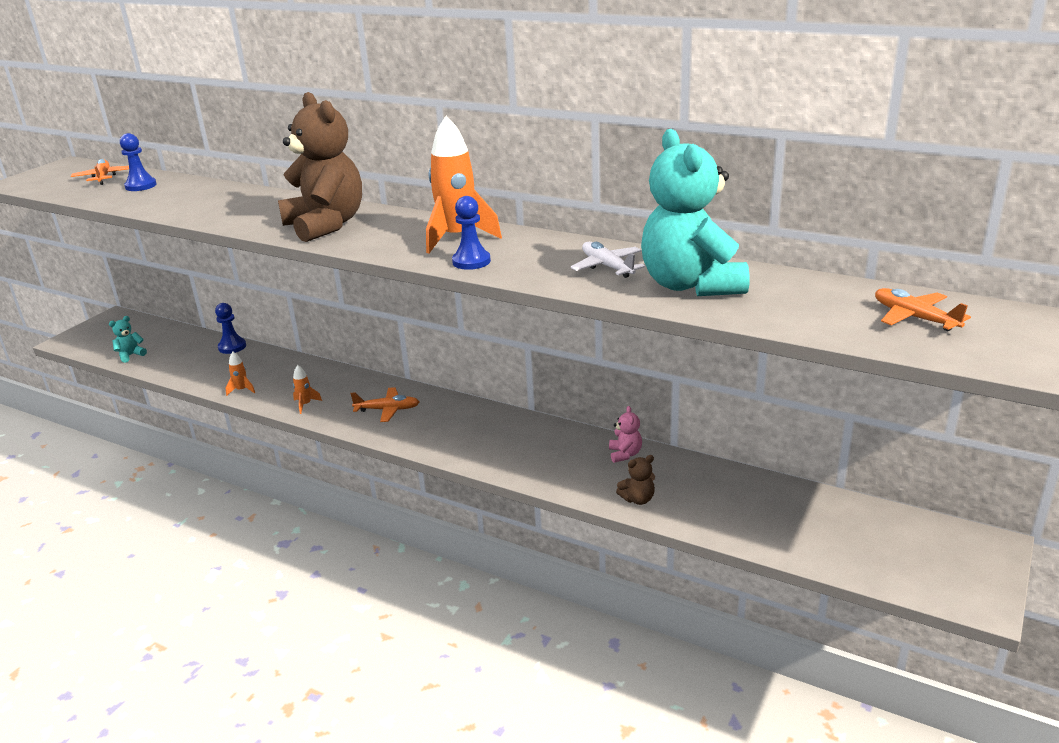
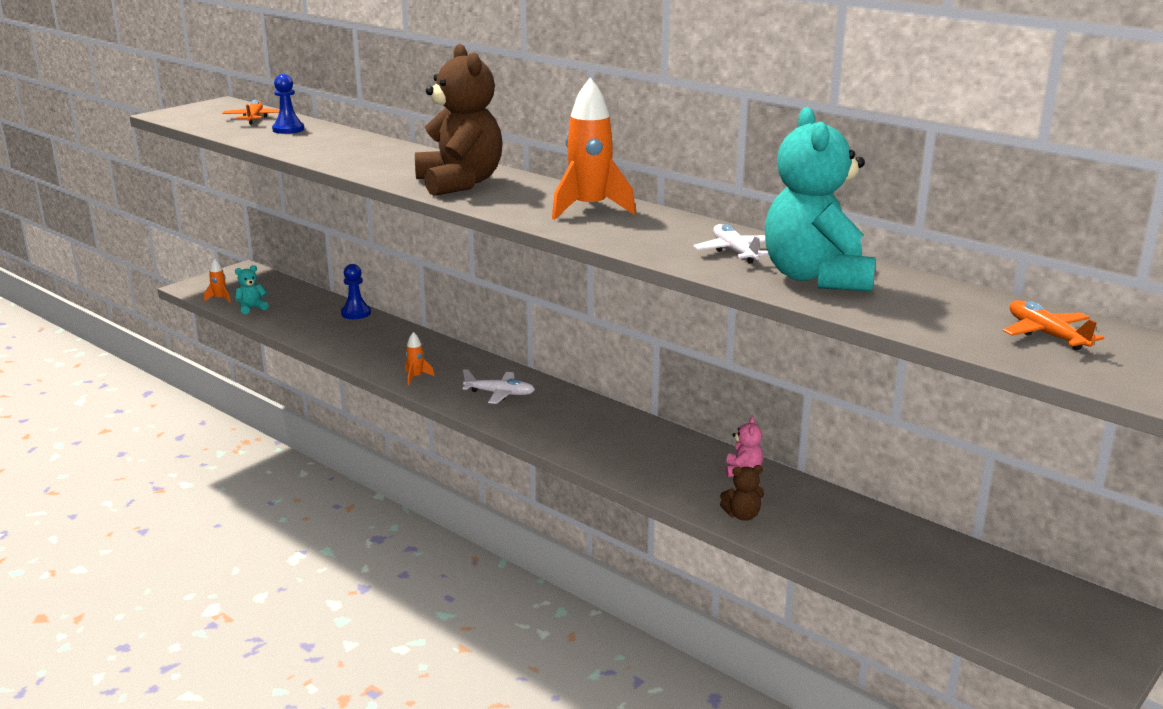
camera: 10 degrees right, 5 degrees down
orange rocket [226,352,255,396] -> orange rocket moved to [204,258,231,303]
orange plane [350,387,419,422] -> white plane [462,369,535,404]
blue pawn [452,196,491,270] -> none

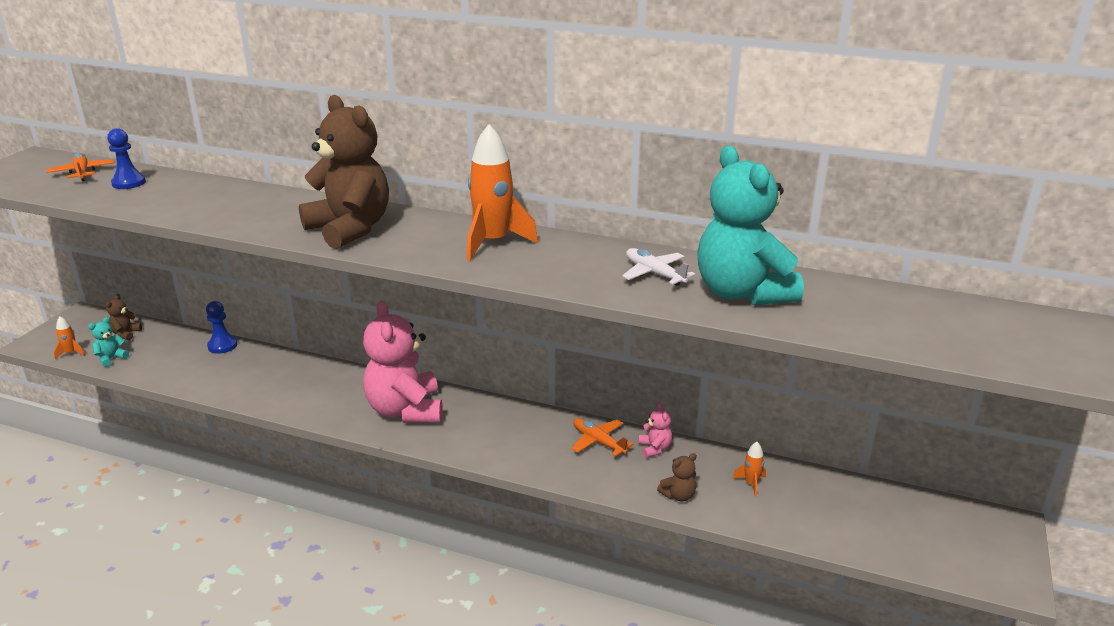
camera: 20 degrees left, 5 degrees up
orange rocket [405,332,434,385] -> orange rocket moved to [733,442,766,497]
white plane [462,369,535,404] -> pink teddy bear [363,301,443,423]
orange plane [1003,300,1104,351] -> orange plane moved to [572,418,633,457]
none -> brown teddy bear [106,294,142,340]

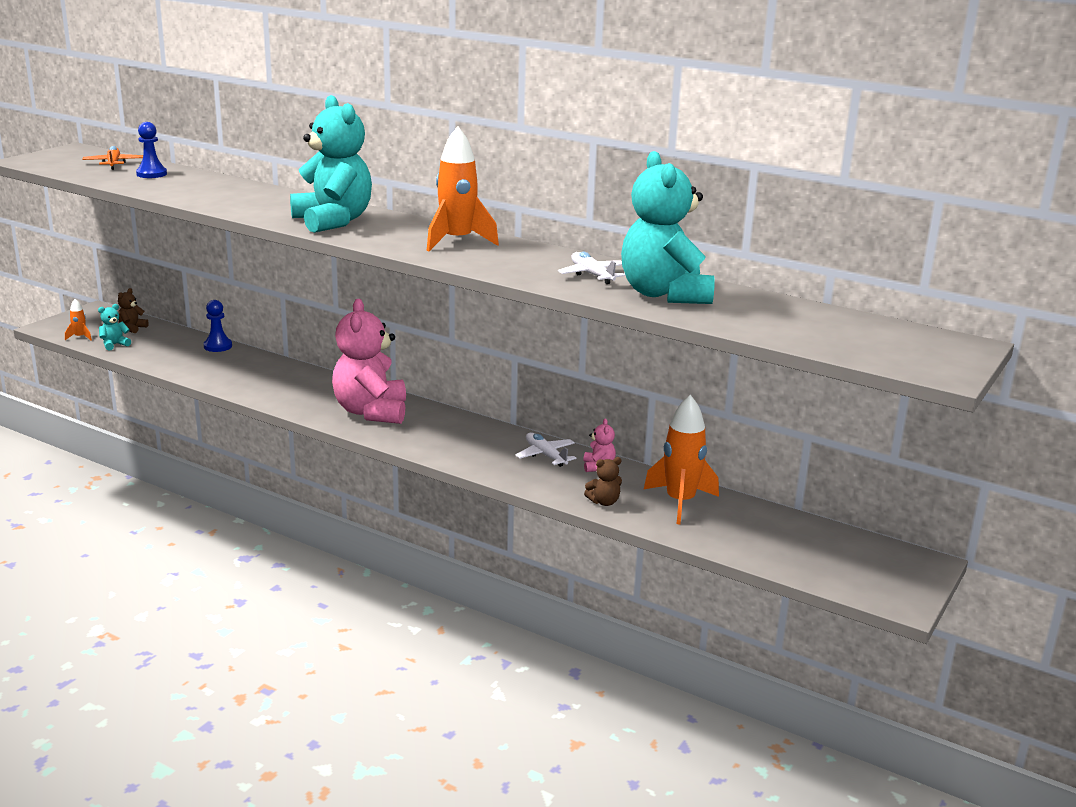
camera: 10 degrees right, 5 degrees down
brown teddy bear [299,95,389,249] -> turquoise teddy bear [290,95,372,233]
orange plane [572,418,633,457] -> white plane [515,432,576,467]
orange rocket [733,442,766,497] -> orange rocket [644,395,719,524], size x2.24

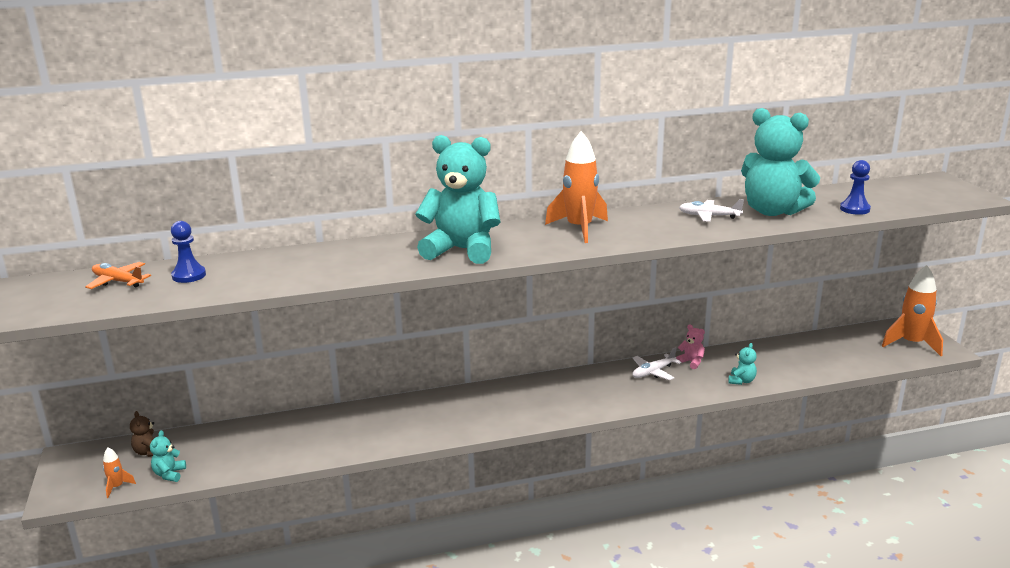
camera: 45 degrees left, 0 degrees up
blue pawn [204,300,232,352] -> blue pawn moved to [840,160,871,215]
pink teddy bear [332,299,406,424] -> none
white plane [515,432,576,467] -> white plane turned 45 degrees counterclockwise [632,347,681,380]
brown teddy bear [584,457,622,506] -> turquoise teddy bear [728,343,757,385]
orange rocket [644,395,719,524] -> orange rocket moved to [882,265,943,356]

